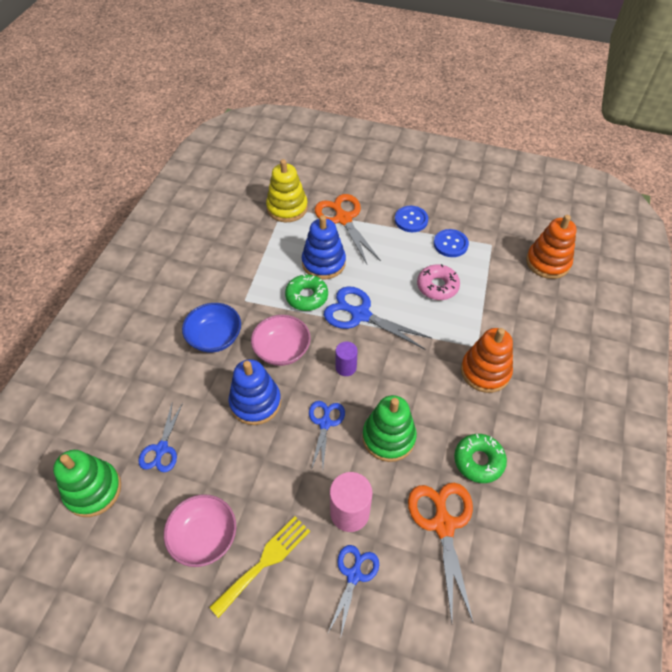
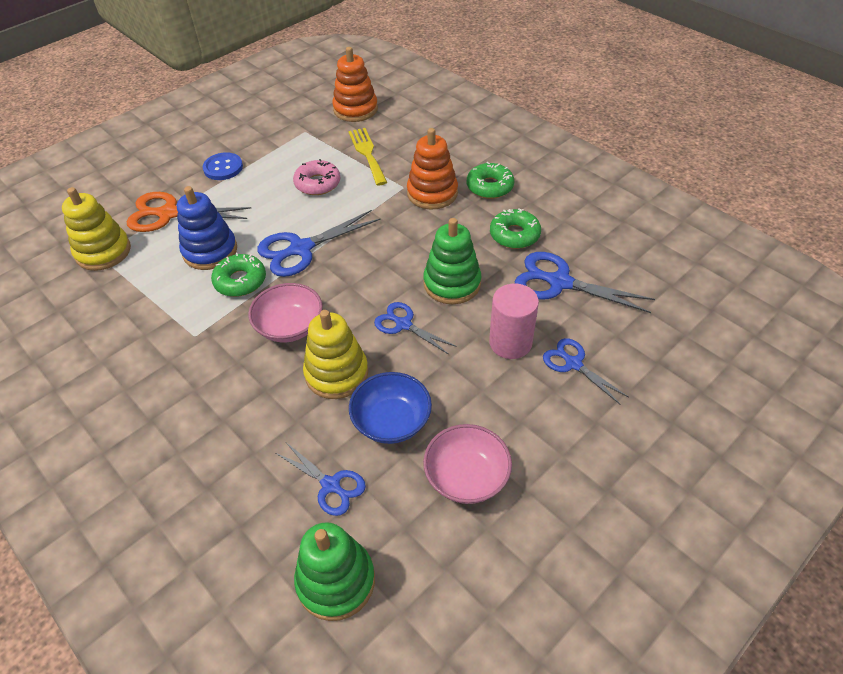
camera: 60 degrees left, 5 degrees down
blue bowl [182,303,241,353] -> blue bowl moved to [349,372,432,444]
yellow fork [209,516,310,618] -> yellow fork moved to [348,128,387,186]
blue stacking toy [229,359,281,425] -> yellow stacking toy [303,310,368,399]
purple cylinder [335,341,358,376] -> none
orange scissors [408,483,473,622] -> blue scissors [515,252,655,313]
blue button [434,229,469,257] -> none
none -> green donut [467,162,514,199]

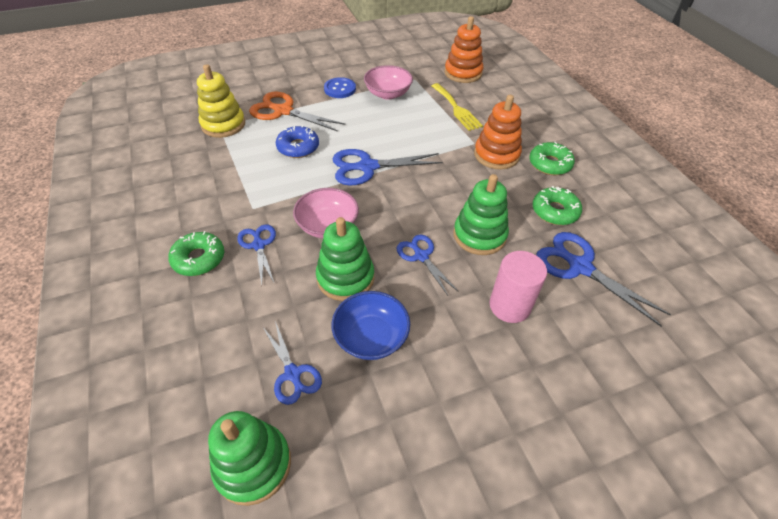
camera: 20 degrees right, 0 degrees up
blue stacking toy [177,186,237,270] -> blue donut [276,125,319,158]
green donut [211,253,266,297] -> green donut moved to [168,231,224,276]
pink donut [293,159,341,195] -> none
yellow stacking toy [303,310,368,399] -> green stacking toy [316,217,374,301]
yellow fork [348,128,387,186] -> yellow fork turned 150 degrees clockwise [432,83,483,131]
pink bowl [423,424,512,504] -> pink bowl moved to [364,65,413,100]
blue scissors [543,338,629,405] -> blue scissors moved to [237,224,276,285]

